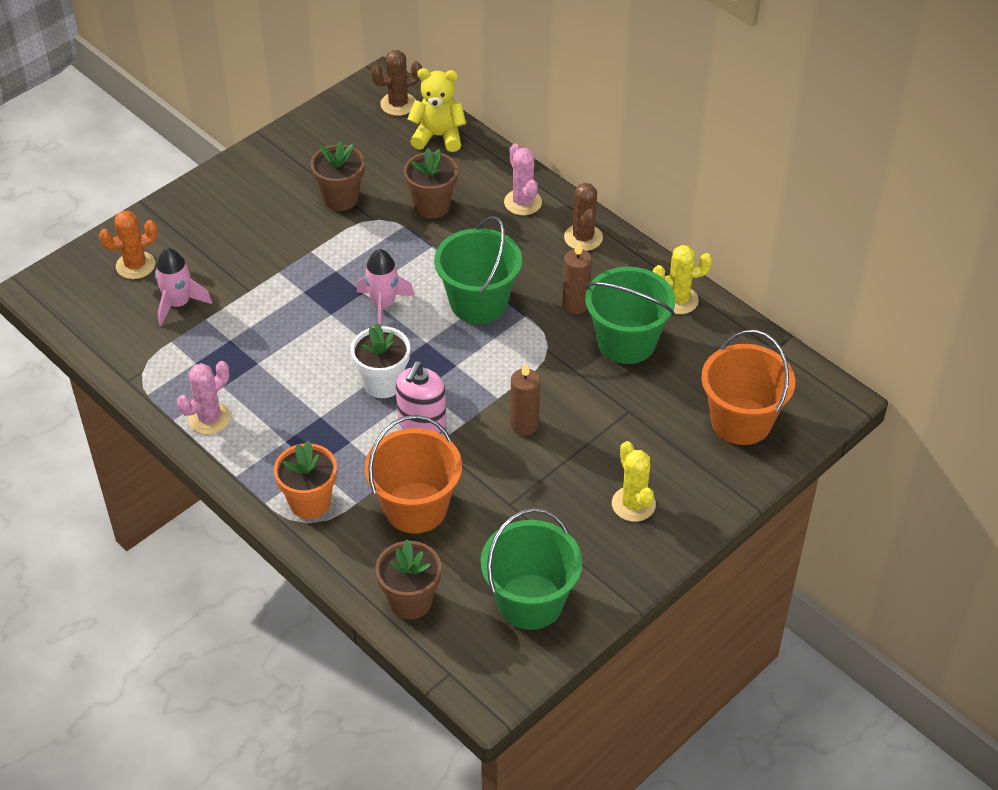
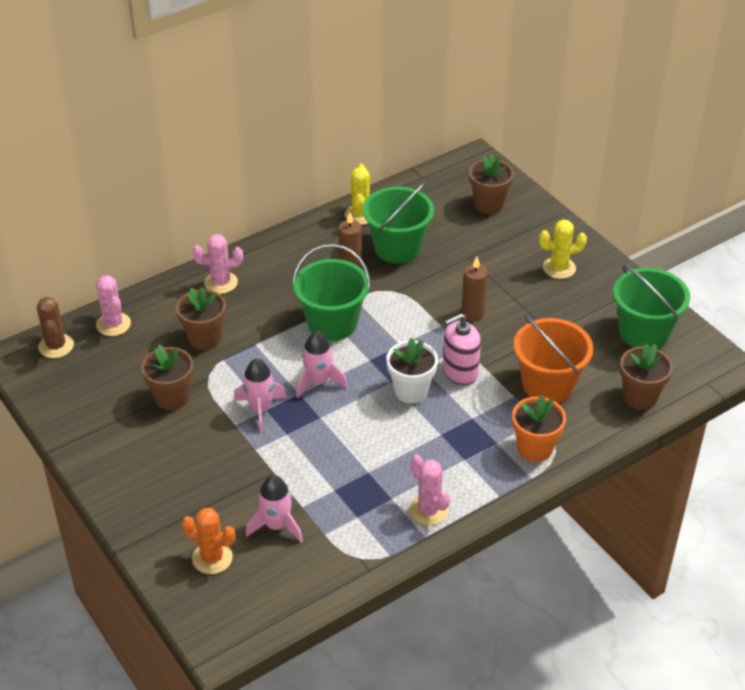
camera: 80 degrees left, 5 degrees down
orange cactus [99,211,158,279] -> orange cactus turned 45 degrees counterclockwise [182,508,236,574]
pink soap dispenser [396,361,446,433] -> pink soap dispenser turned 120 degrees clockwise [443,313,481,385]
yellow teddy bear [408,68,466,152] -> pink cactus [96,275,131,336]
brown cactus [564,183,603,251] -> none
orange bucket [701,330,795,445] -> brown flower pot [469,154,514,214]
none -> pink rocket [234,358,287,432]

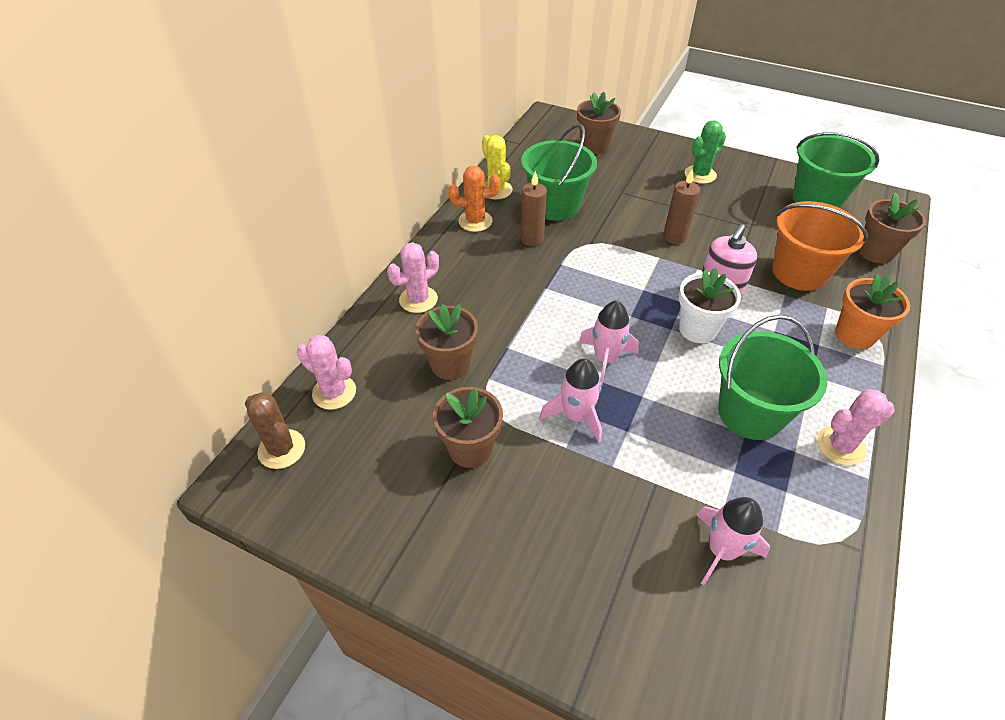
camera: 30 degrees left, 5 degrees up
orange cactus [182,508,236,574] -> orange cactus moved to [448,166,500,232]
green bucket [293,244,371,341] -> green bucket moved to [718,315,827,440]
pink cactus [409,455,450,525] -> pink cactus turned 45 degrees counterclockwise [817,389,895,466]
yellow cactus [539,220,587,279] -> green cactus [685,120,726,184]

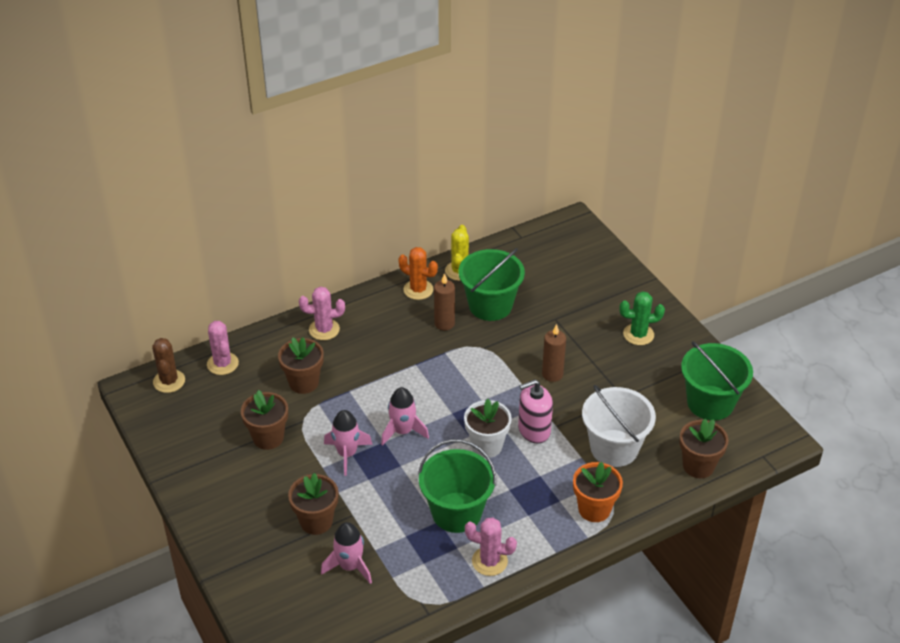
camera: 35 degrees right, 5 degrees down
brown flower pot [577,92,621,154] -> brown flower pot moved to [288,473,339,535]
orange bucket [772,201,868,291] -> white bucket [582,385,656,467]

